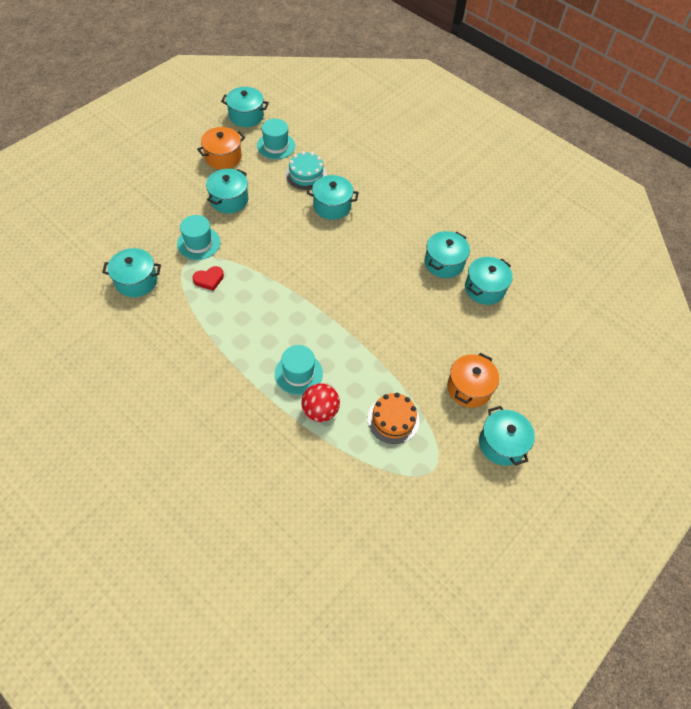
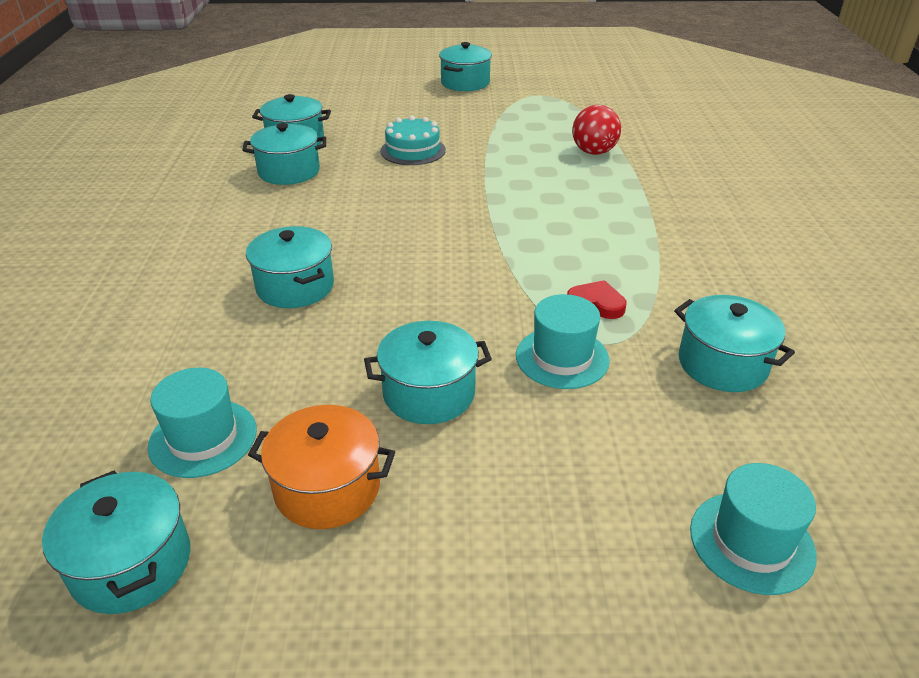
camera: 130 degrees left, 20 degrees down
turquoise hat [275,345,323,395] -> turquoise hat moved to [690,463,817,595]
turquoise cake [286,151,327,190] -> turquoise cake moved to [380,116,446,165]
orange cake [368,393,420,444] -> none
orange pot [447,353,499,408] -> none

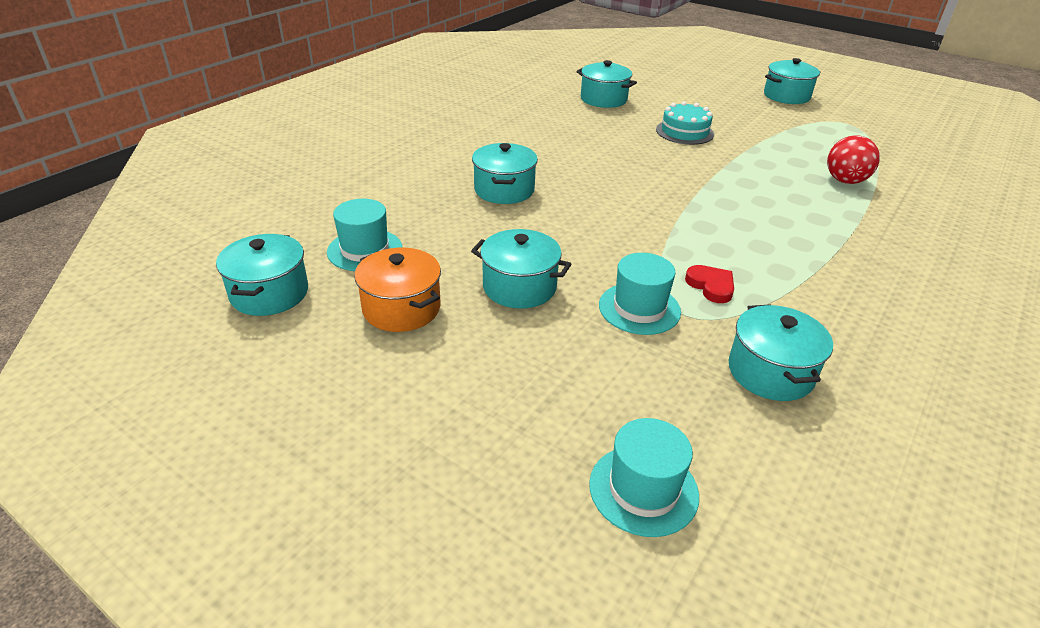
camera: 35 degrees right, 0 degrees up
turquoise pot [242,123,326,185] -> none

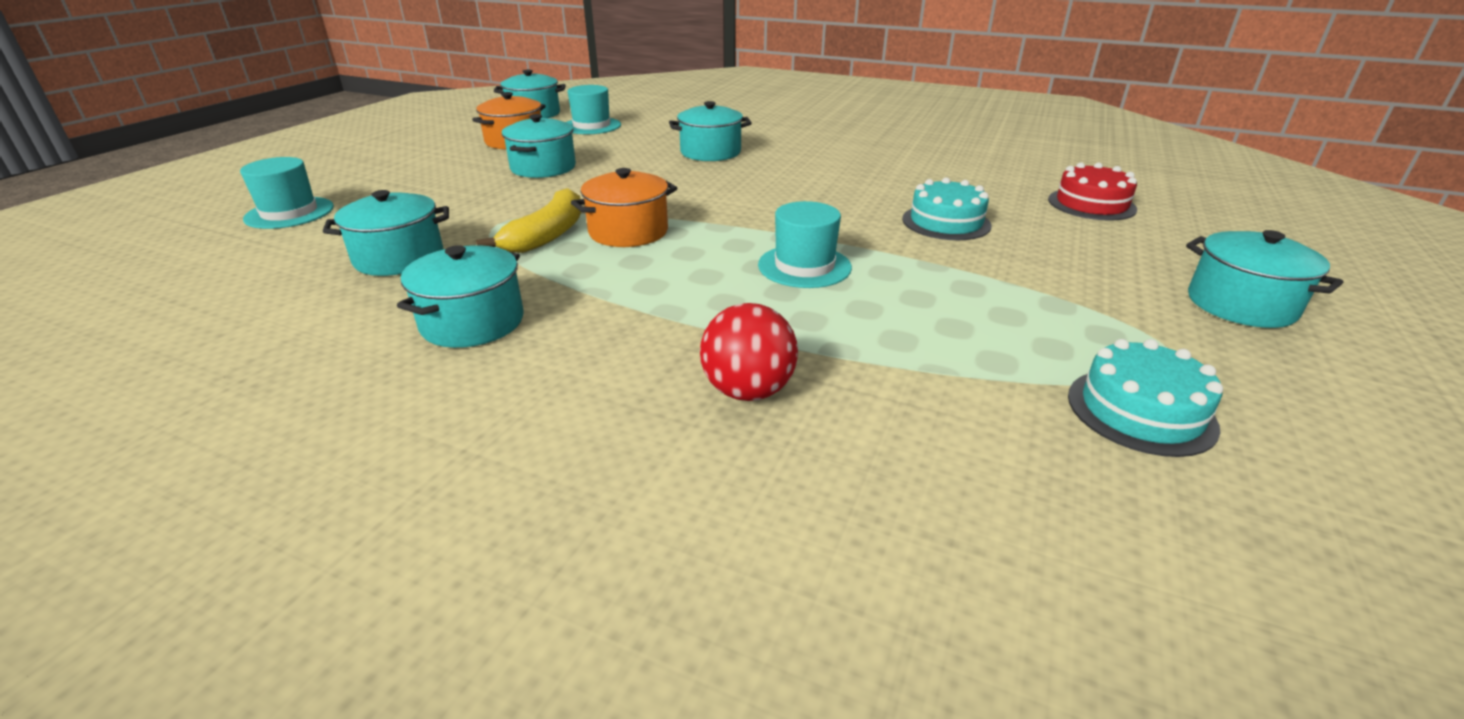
camera: 80 degrees right, 5 degrees down
turquoise pot [576,60,637,108] -> turquoise pot moved to [397,245,523,348]
turquoise hat [599,253,681,335] -> turquoise hat moved to [758,201,852,288]
red heart [685,265,734,303] -> yellow banana [476,188,581,253]
red ball [827,135,880,184] -> red ball moved to [700,303,798,401]
none -> orange pot [571,168,677,247]
none -> red cake [1048,162,1137,221]
none -> turquoise cake [1068,339,1223,457]

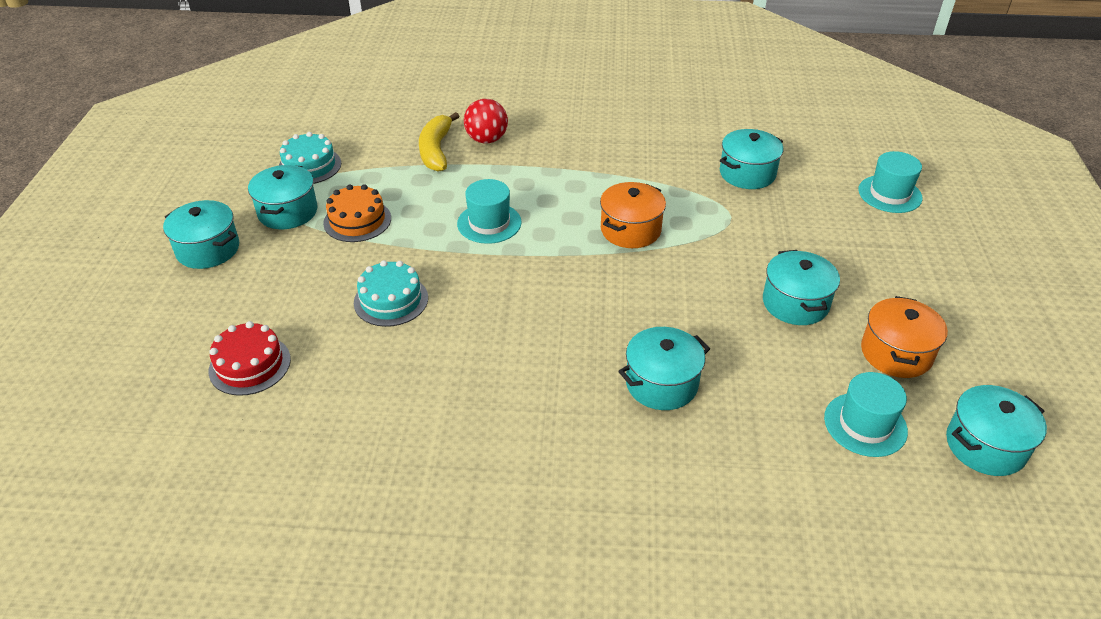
camera: 160 degrees right, 10 degrees up
turquoise pot [397,245,523,348] -> turquoise pot moved to [248,165,317,229]
yellow banana [476,188,581,253] -> yellow banana moved to [419,112,459,172]
none -> orange cake [323,184,391,242]

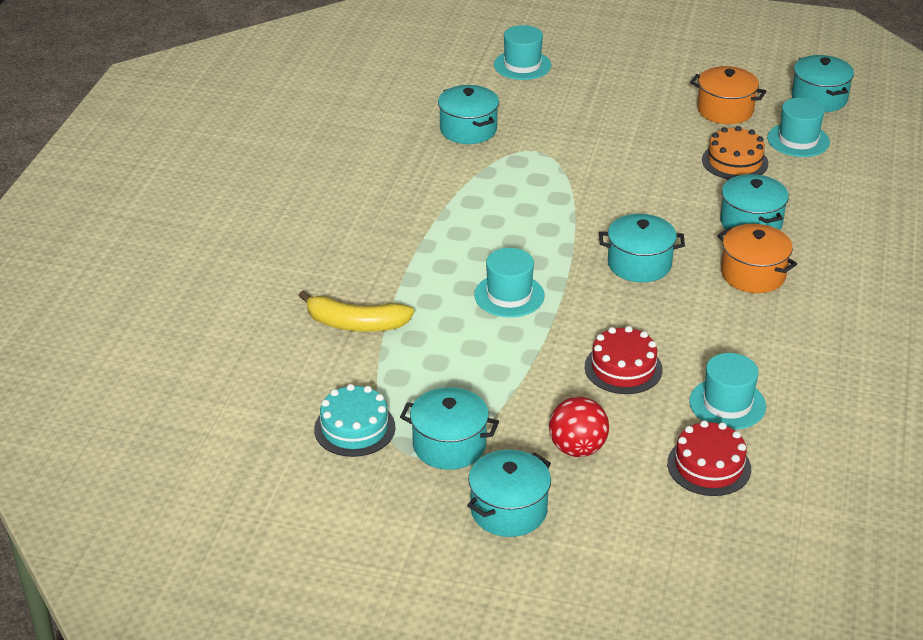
camera: 80 degrees left, 5 degrees down
orange cake [323,184,391,242] -> orange cake moved to [702,126,768,179]
turquoise cake [354,260,428,327] -> red cake [585,326,663,394]
red ball [464,99,508,143] -> red ball moved to [549,397,609,457]
orange pot [600,182,666,248] -> orange pot moved to [717,224,797,293]
turquoise pot [763,250,840,325] -> turquoise pot moved to [599,214,685,282]
none -> turquoise hat [689,353,766,430]

